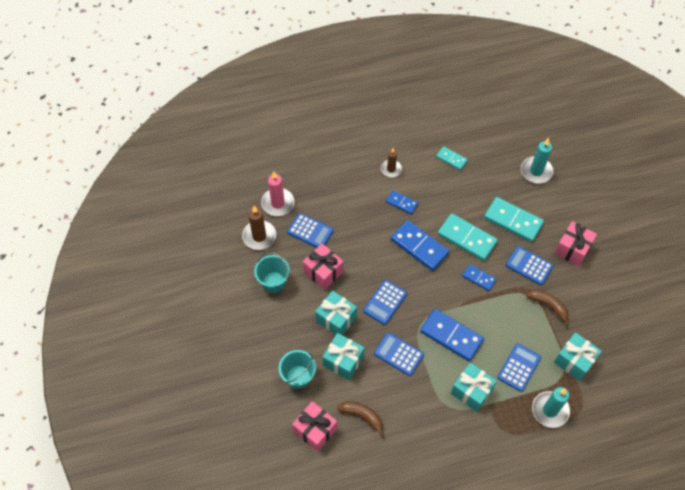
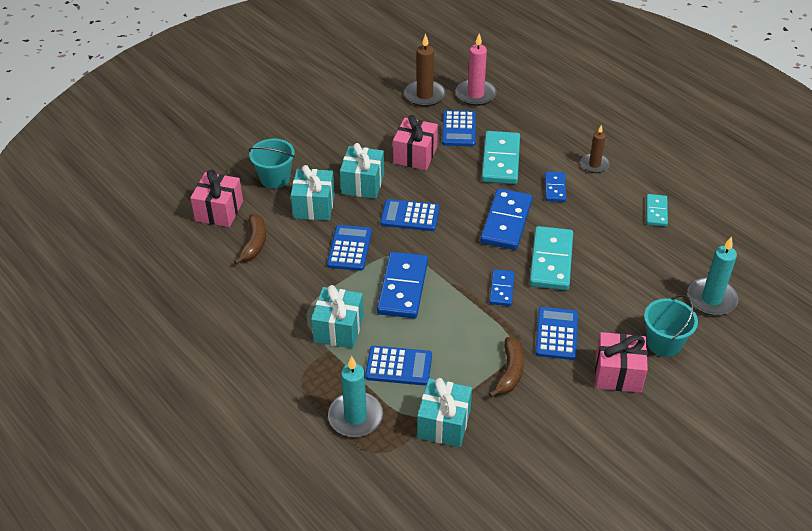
camera: 65 degrees right, 15 degrees down
turquoise bucket [254,253,290,293] -> turquoise bucket moved to [644,295,698,357]
turquoise domino [484,197,544,242] -> turquoise domino moved to [482,131,520,184]

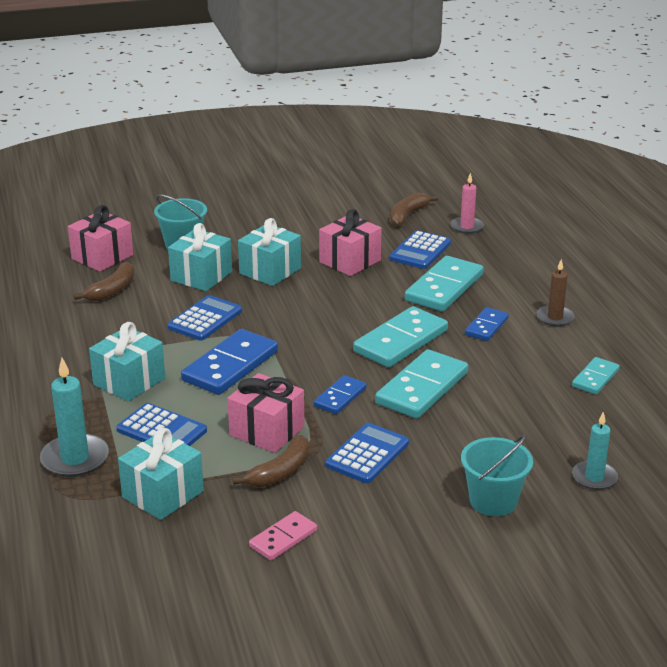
camera: 25 degrees right, 15 degrees down
blue calculator [380,199,440,231] -> none
brown candle [404,34,445,107] -> brown banana [390,193,438,226]
pink candle [455,33,497,106] -> pink candle [451,173,484,234], size x0.65
blue domino [480,188,532,250] -> turquoise domino [353,306,448,367]
pink gift [595,332,648,393] -> pink gift moved to [228,373,304,453]
turquoise candle [687,236,738,316] -> turquoise candle [572,412,618,490], size x0.65
none -> pink domino [249,511,317,560]

